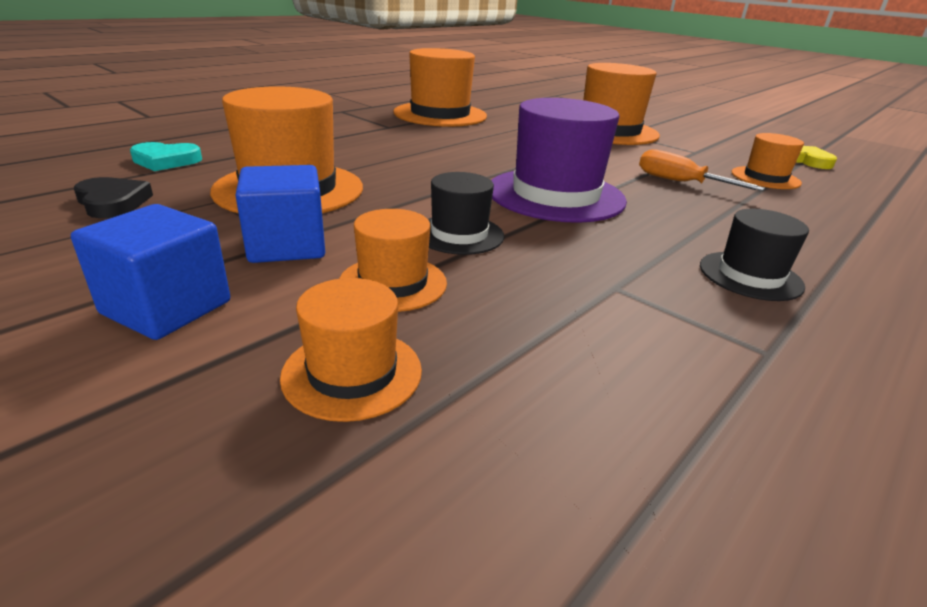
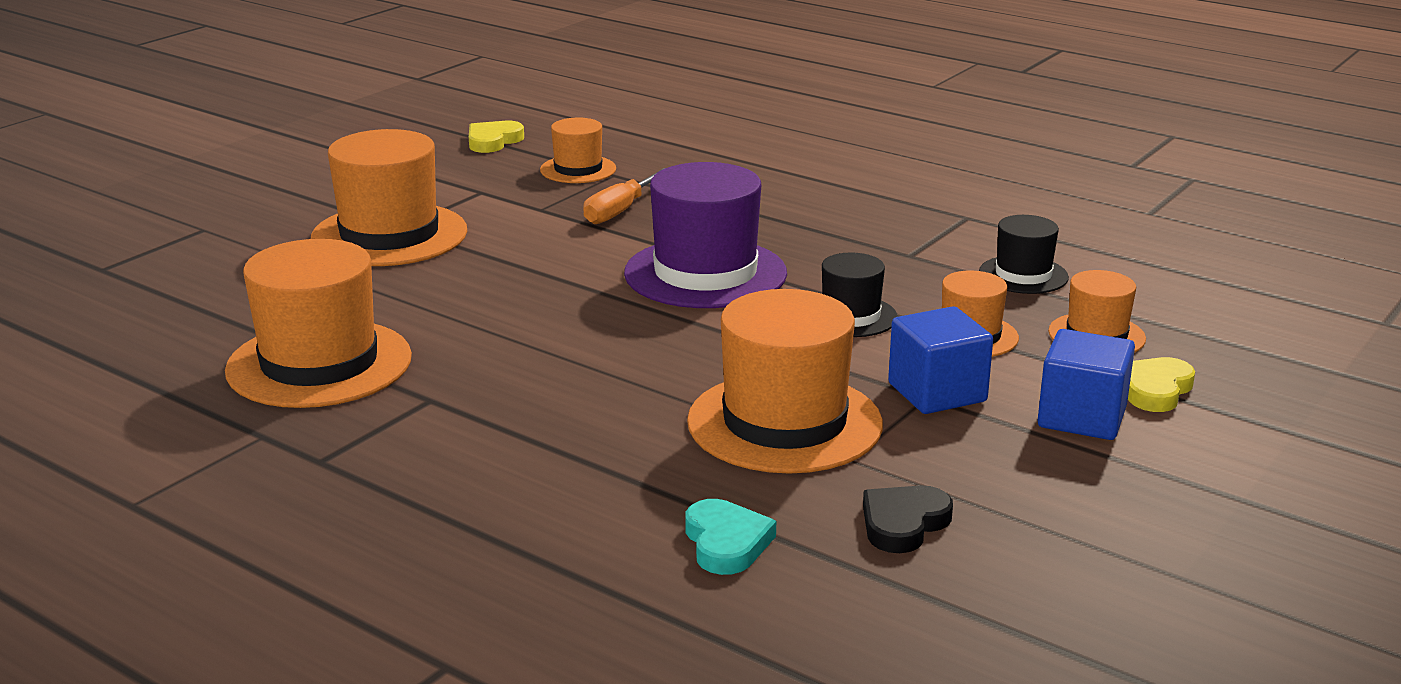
camera: 95 degrees left, 5 degrees down
black hat [700,209,809,301] -> black hat moved to [979,215,1069,294]
none -> yellow heart [1128,357,1195,412]

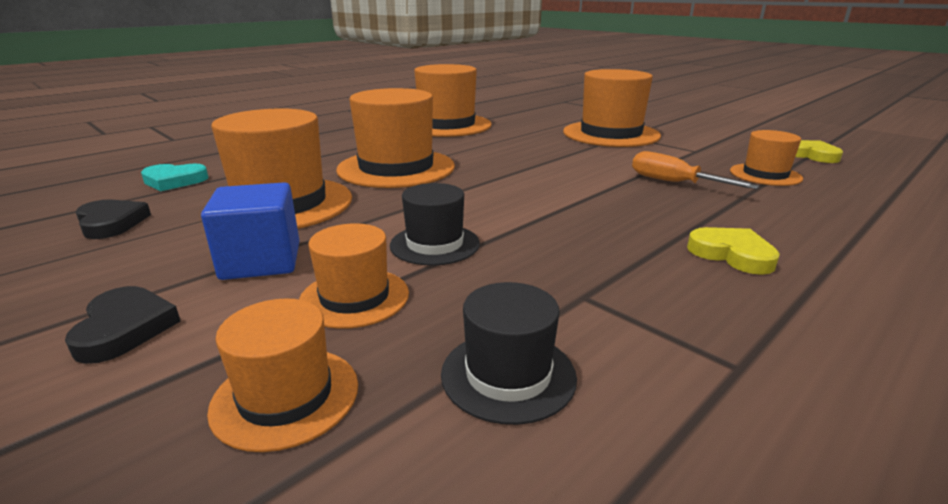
camera: 100 degrees right, 0 degrees up
purple hat [624,162,787,308] -> none
blue cube [1037,329,1135,440] -> black heart [65,286,180,364]
yellow heart [1128,357,1195,412] -> yellow heart moved to [687,227,780,275]
none -> orange hat [336,88,455,188]

